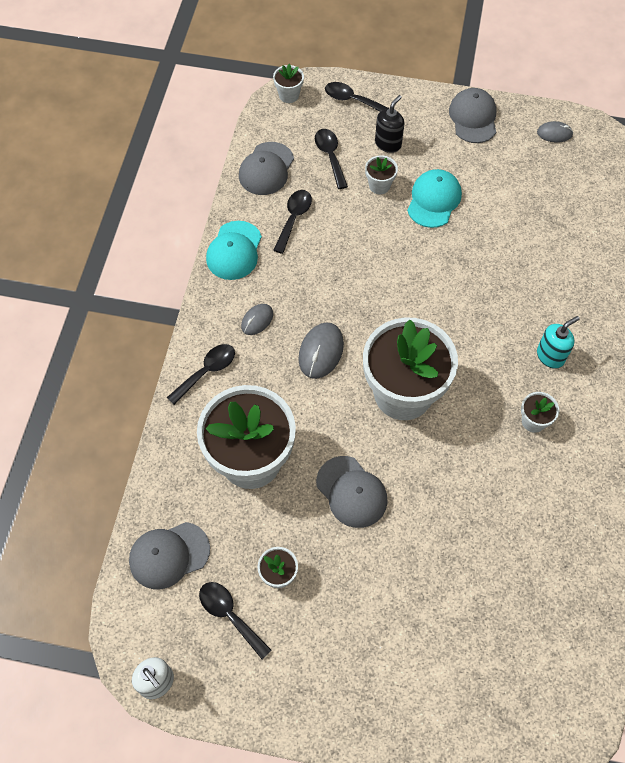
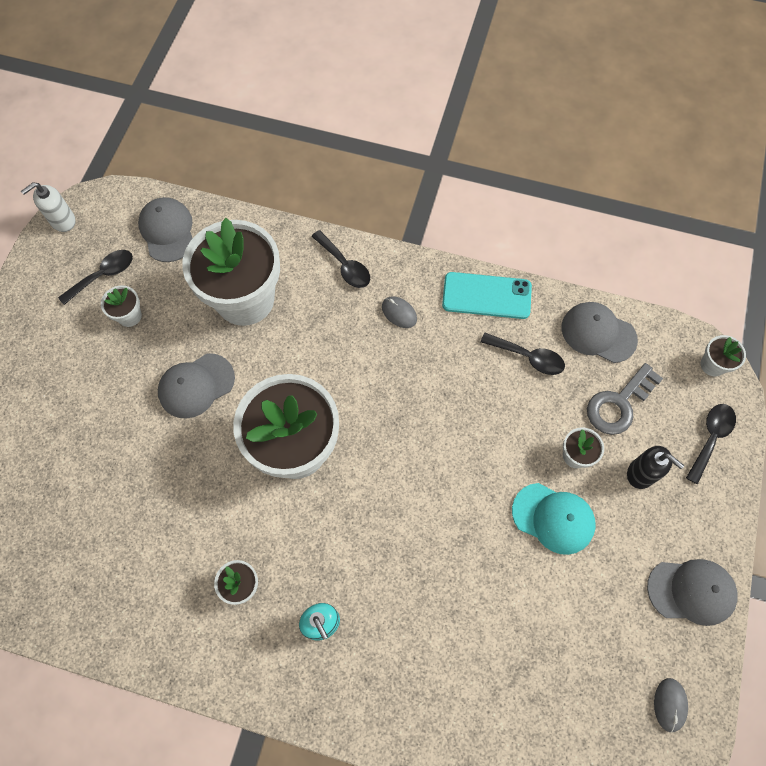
camera: 95 degrees right, 5 degrees up
turquoise cap [206,221,262,280] -> turquoise phone [442,272,532,319]
grey mouse [298,322,344,379] -> none
black spoon [315,129,348,189] -> grey key [587,363,663,435]

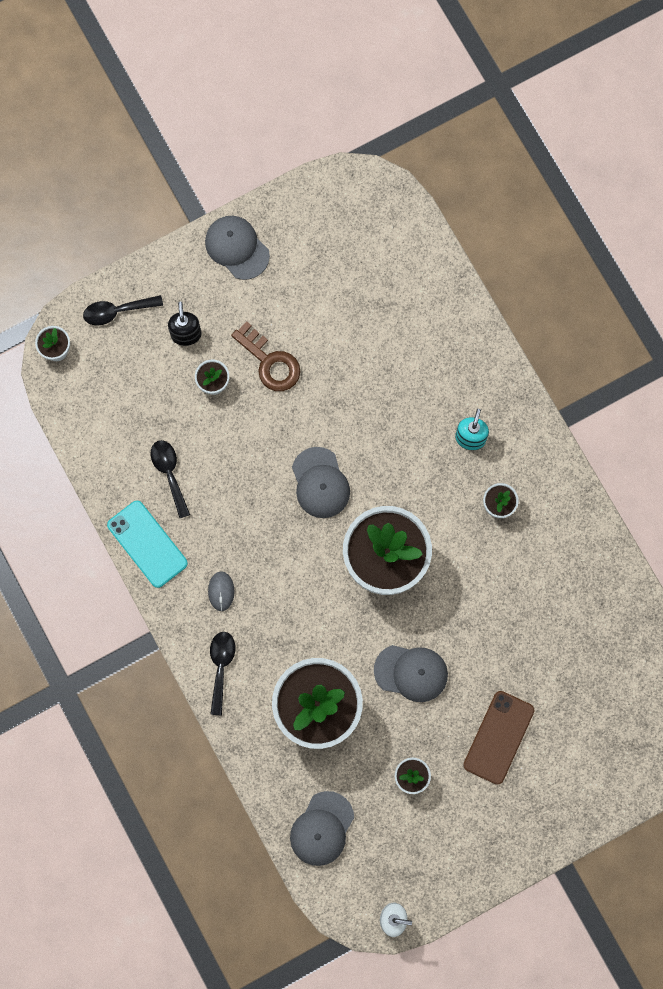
camera: 135 degrees left, 10 degrees up
black spoon [58,250,133,305] -> none
turquoise cap [512,483,596,555] -> brown key [231,321,301,391]
grey cap [562,302,638,363] -> grey cap moved to [292,447,350,518]
grey key [587,363,663,435] -> none
grey mouse [654,678,688,733] -> none
none -> brown phone [463,691,535,785]

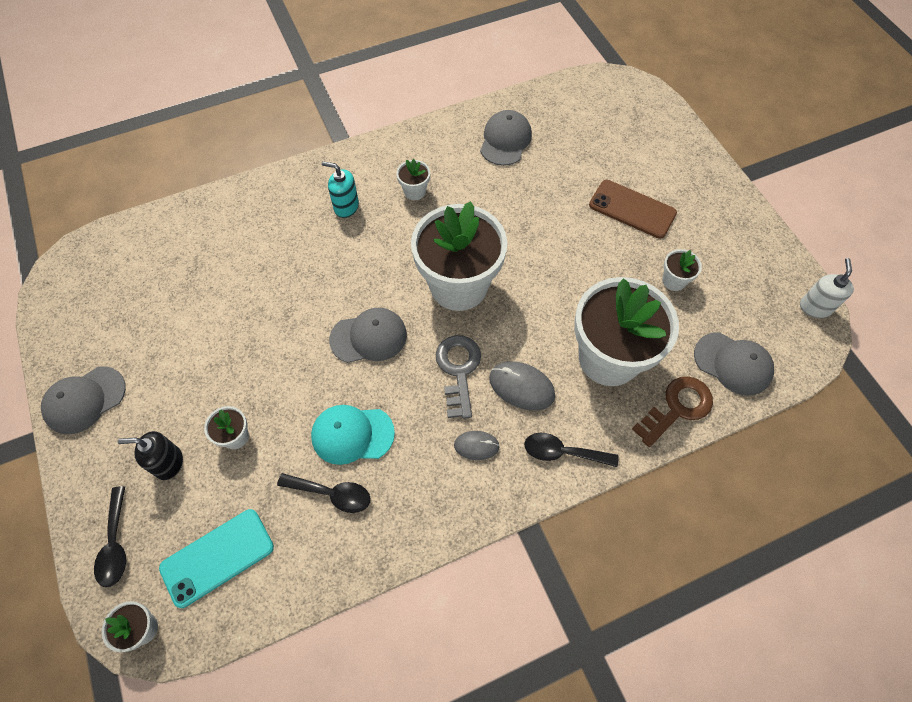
camera: 85 degrees left, 15 degrees down
turquoise phone [107,501,188,588] -> turquoise phone moved to [159,509,274,608]
black spoon [151,440,190,518] -> black spoon turned 150 degrees counterclockwise [277,473,371,513]
brown key [231,321,301,391] -> brown key moved to [632,376,713,447]
grey cap [374,645,448,702] -> grey cap moved to [480,110,532,166]
none -> turquoise cap [311,405,395,465]
none -> grey key [435,335,481,419]
none -> grey mouse [489,361,555,411]

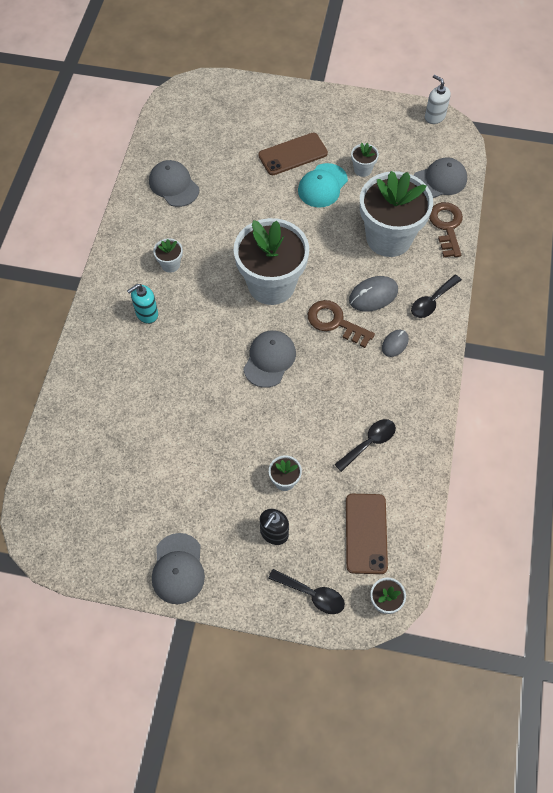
camera: 55 degrees left, 0 degrees up
turquoise phone [159,509,274,608] -> brown phone [346,494,388,574]
turquoise cap [311,405,395,465] -> turquoise cap moved to [298,163,348,208]
grey key [435,335,481,419] -> brown key [308,300,375,348]

